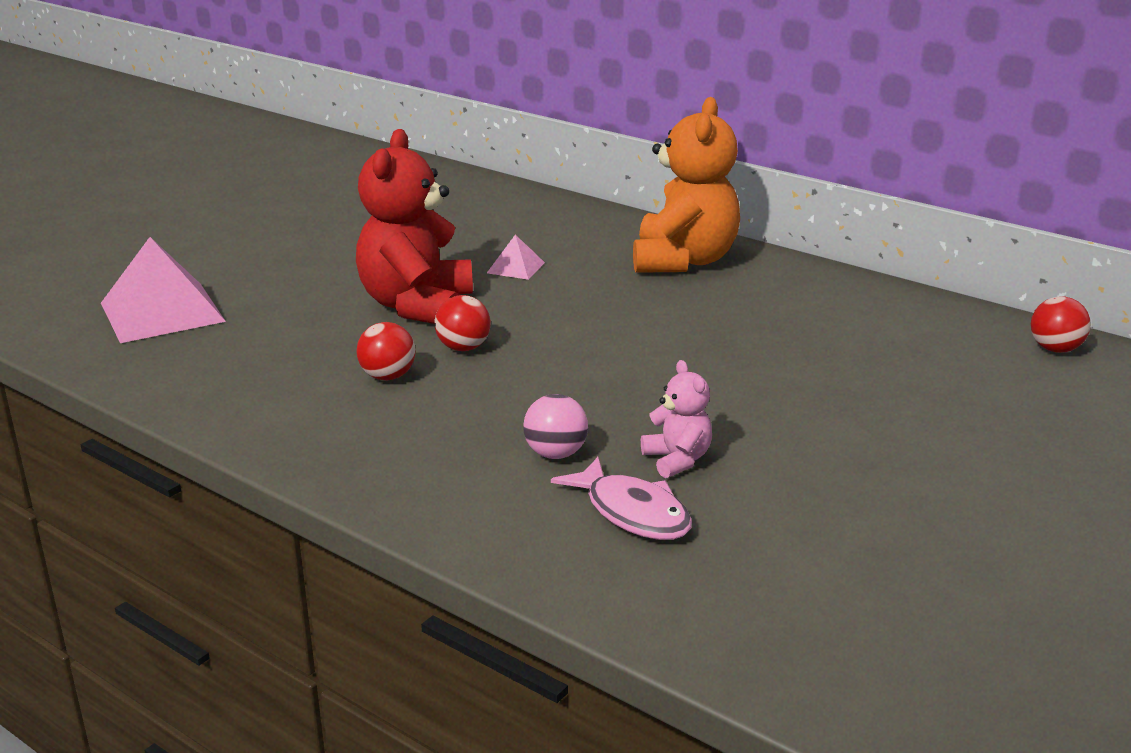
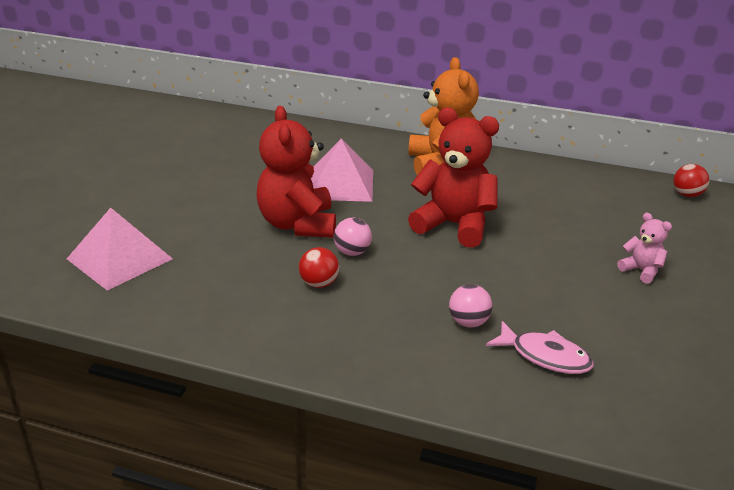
camera: 20 degrees left, 5 degrees up
red ball [435,295,491,351] -> pink ball [334,218,372,256]
pink pyramid [487,235,545,280] -> pink pyramid [311,138,373,202], size x2.10
pink teddy bear [641,360,712,478] -> pink teddy bear moved to [617,213,672,284]
none -> red teddy bear [408,107,499,248]

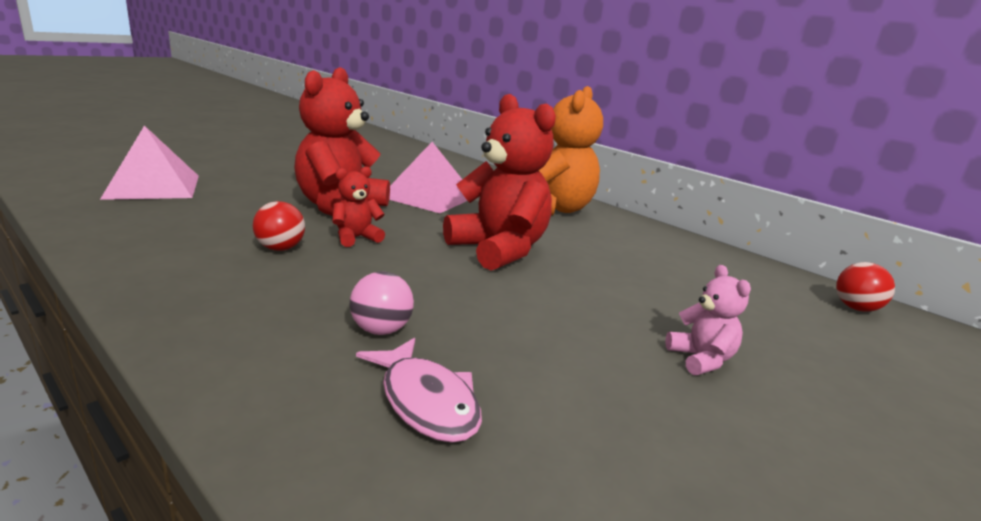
camera: 25 degrees right, 10 degrees down
pink ball [334,218,372,256] -> red teddy bear [332,166,385,247]

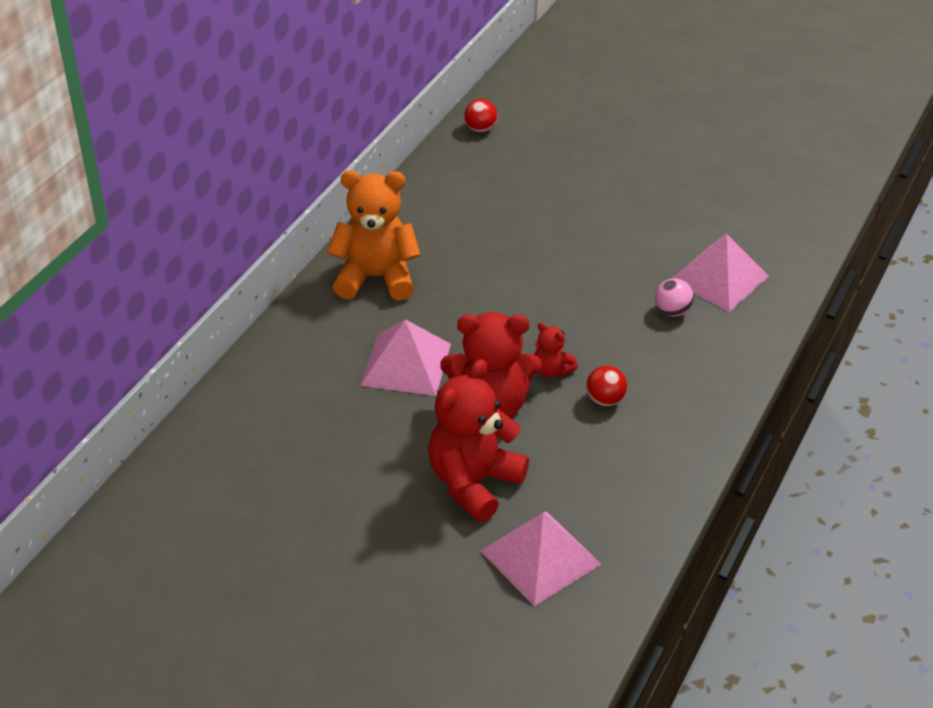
camera: 105 degrees left, 20 degrees up
pink fish [356,338,482,443] -> pink pyramid [672,234,769,312]
red teddy bear [443,94,556,271] -> red teddy bear moved to [428,359,529,522]
pink teddy bear [665,265,751,375] -> none

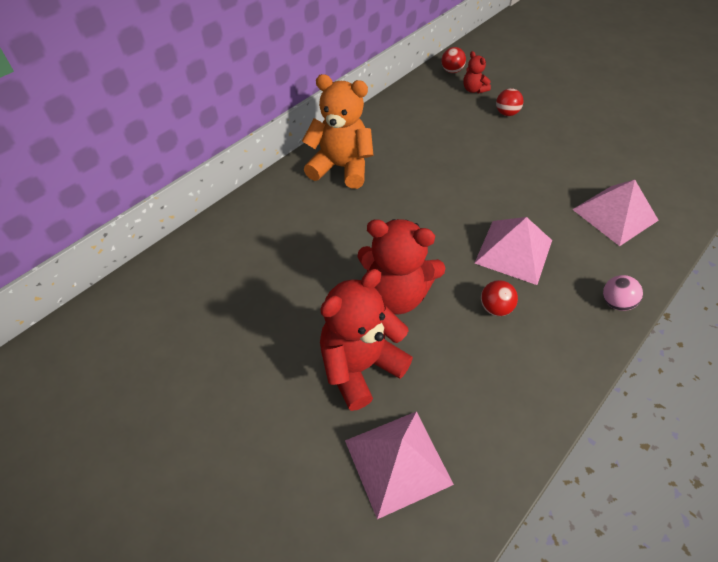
camera: 15 degrees right, 10 degrees up
pink pyramid [360,319,451,396] -> pink pyramid moved to [475,217,552,285]
red teddy bear [535,322,578,378] -> red teddy bear moved to [463,51,491,93]
pink ball [655,278,694,317] -> pink ball moved to [603,275,643,311]
none -> red ball [496,88,523,116]

